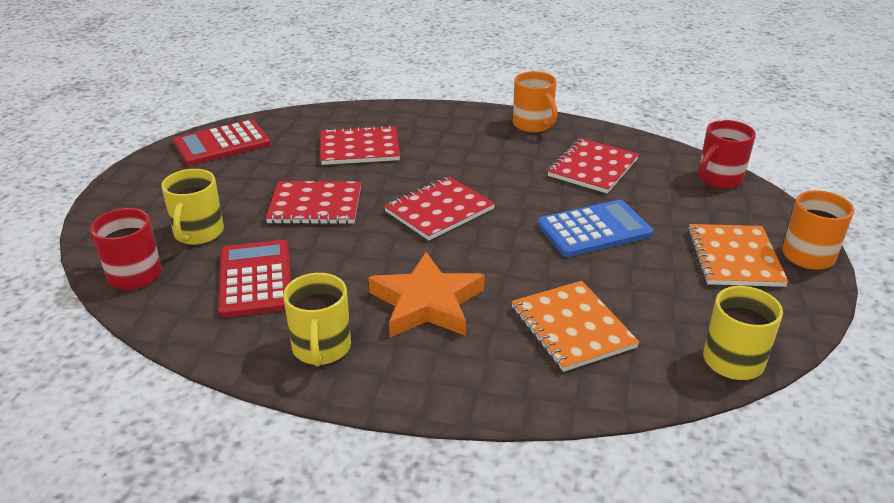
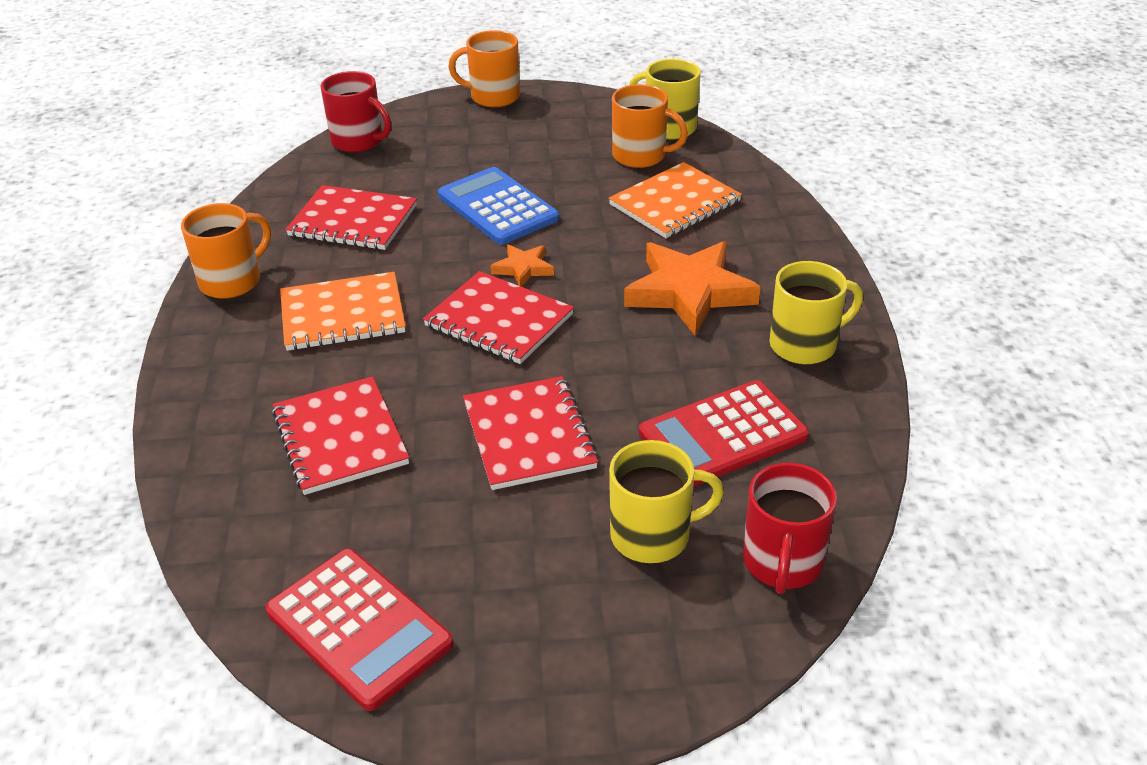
camera: 105 degrees left, 5 degrees up
orange notebook [688,224,789,287] -> orange notebook moved to [280,272,406,351]
none -> orange star [491,244,554,287]
none -> orange mug [612,84,688,168]

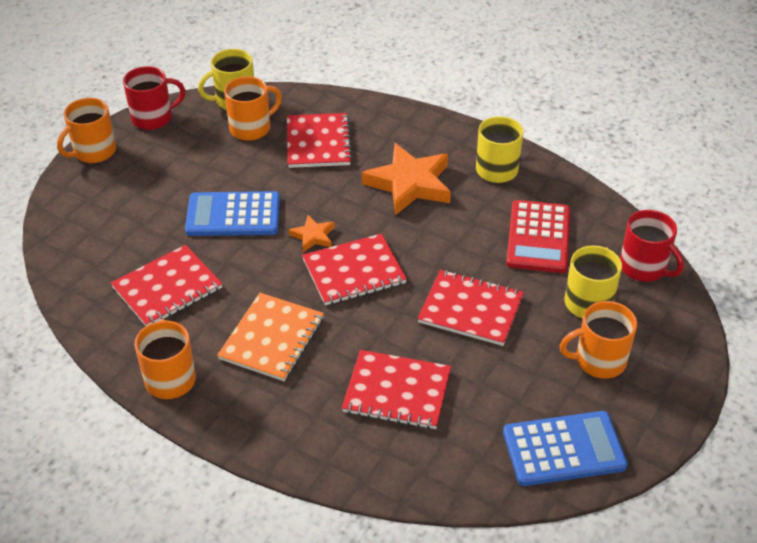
camera: 55 degrees left, 5 degrees up
red calculator [266,549,454,711] -> blue calculator [503,411,628,486]
red mug [321,71,391,152] -> red mug moved to [123,66,185,130]
orange notebook [609,162,742,238] -> red notebook [287,113,353,168]
none -> orange mug [560,301,637,379]

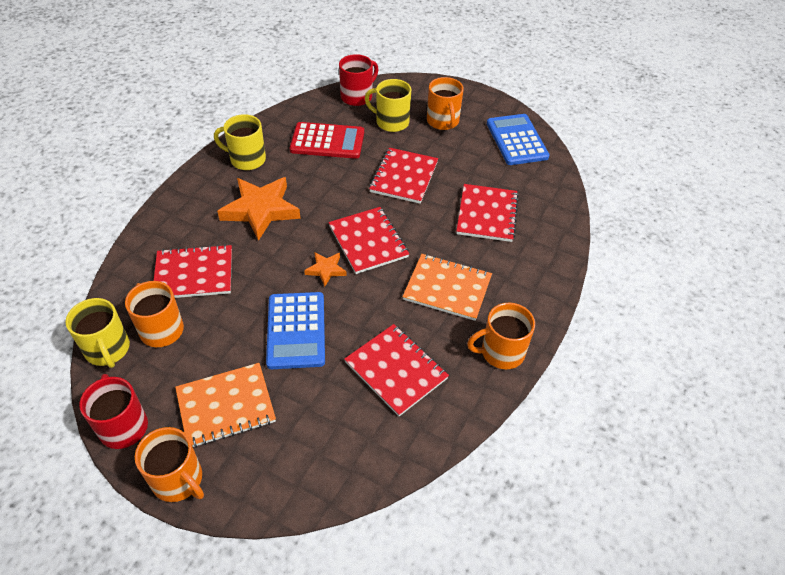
camera: 95 degrees left, 5 degrees up
none -> orange notebook [175,363,276,448]

